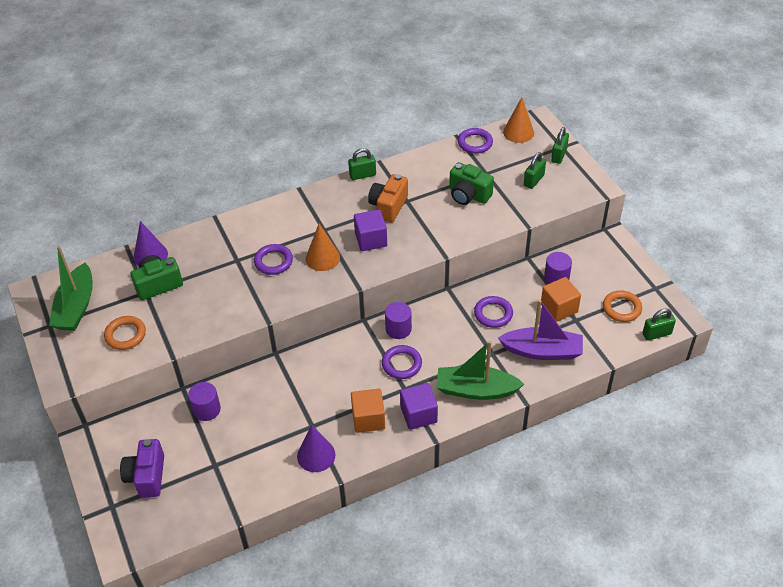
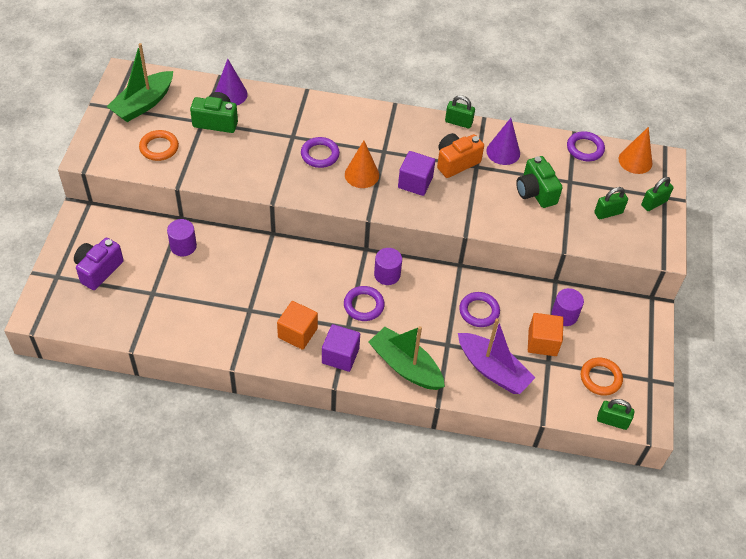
camera: 30 degrees right, 5 degrees up
purple cone [297,425,336,472] -> purple cone moved to [486,118,520,165]

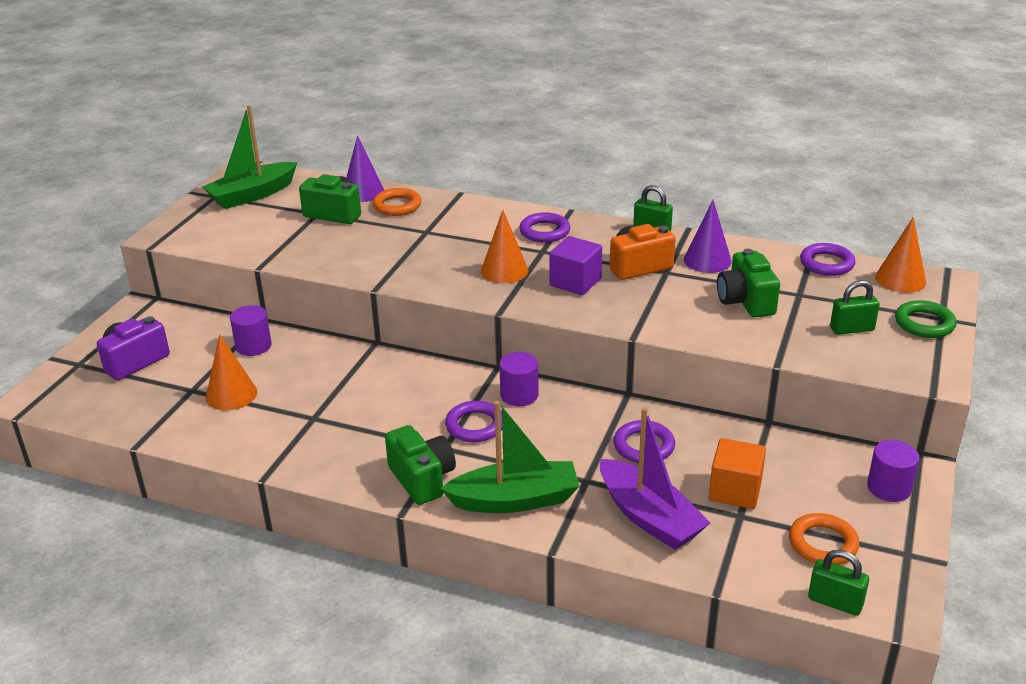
camera: 15 degrees right, 20 degrees down
orange ring [139,130,179,161] -> orange ring moved to [373,188,421,216]
orange cube [277,301,318,350] -> none
purple ring [301,137,340,168] -> purple ring moved to [519,212,570,243]
purple cube [322,324,360,372] -> green camera [385,425,456,505]
green boat [369,326,445,390] -> green boat turned 120 degrees clockwise [440,401,580,513]
purple cylinder [551,288,584,326] -> purple cylinder moved to [867,440,919,502]
green padlock [641,177,674,211] -> green ring [895,300,957,338]
none -> orange cone [206,334,257,410]

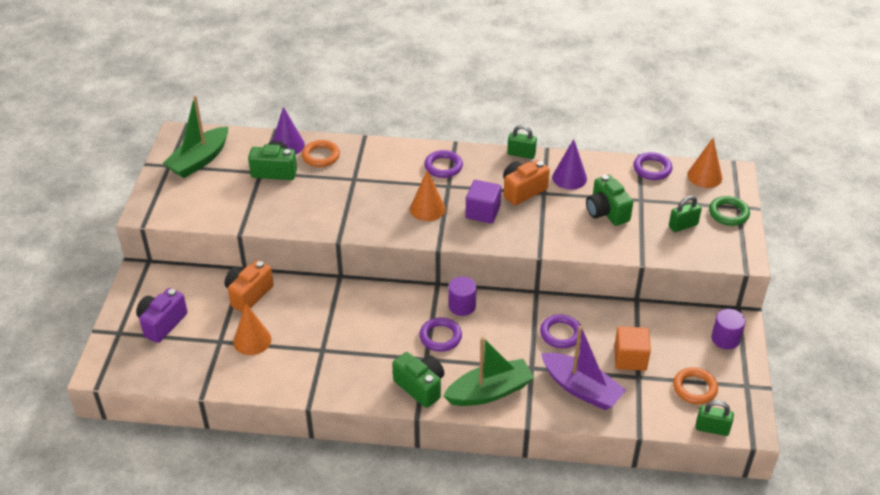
camera: 15 degrees left, 10 degrees up
purple cylinder [230,305,272,356] -> orange camera [224,260,274,312]

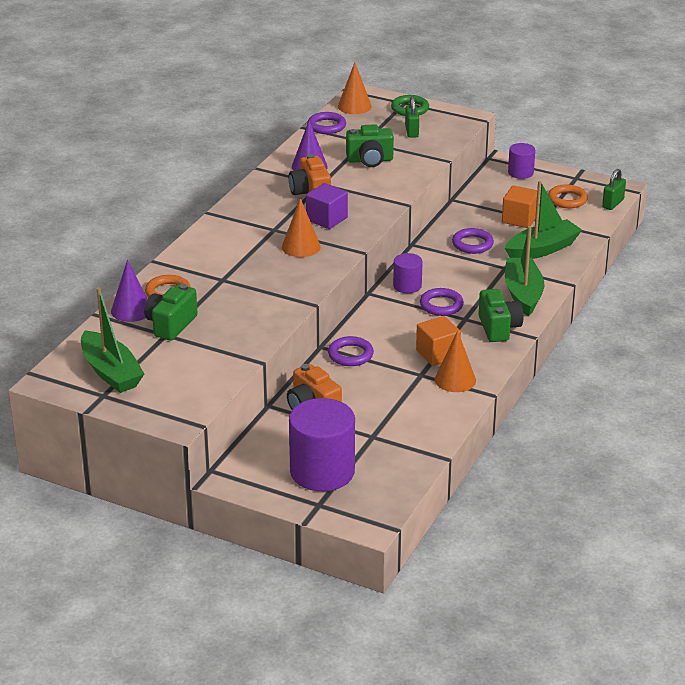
camera: 70 degrees left, 10 degrees down
purple camera [136,288,188,343] -> purple cylinder [289,398,355,491]
orange cone [233,304,272,355] -> orange cone moved to [435,330,476,392]
green camera [392,352,444,408] -> green camera turned 105 degrees clockwise [478,289,523,342]
purple ring [424,150,463,178] -> purple ring moved to [328,336,374,366]
green padlock [507,125,537,159] -> none
purple boat [541,326,626,410] -> green boat [505,181,582,259]
none -> orange cube [416,316,461,366]

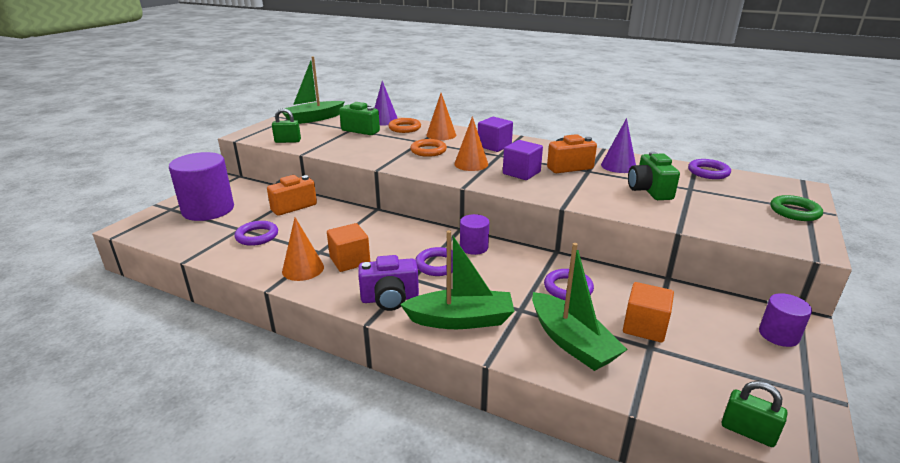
camera: 90 degrees right, 5 degrees down
purple ring [328,336,374,366] -> purple ring moved to [234,221,278,246]
orange cone [338,62,372,114] -> orange cone moved to [427,93,456,140]
green padlock [405,96,419,138] -> green padlock moved to [272,108,301,143]
green camera [478,289,523,342] -> purple camera [358,255,419,311]
orange ring [548,185,588,208] -> orange ring moved to [410,139,447,157]
none -> purple cube [478,117,513,152]

